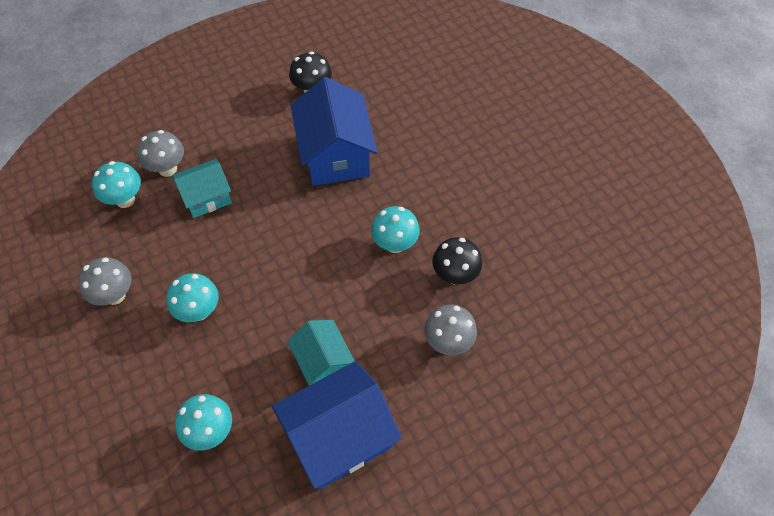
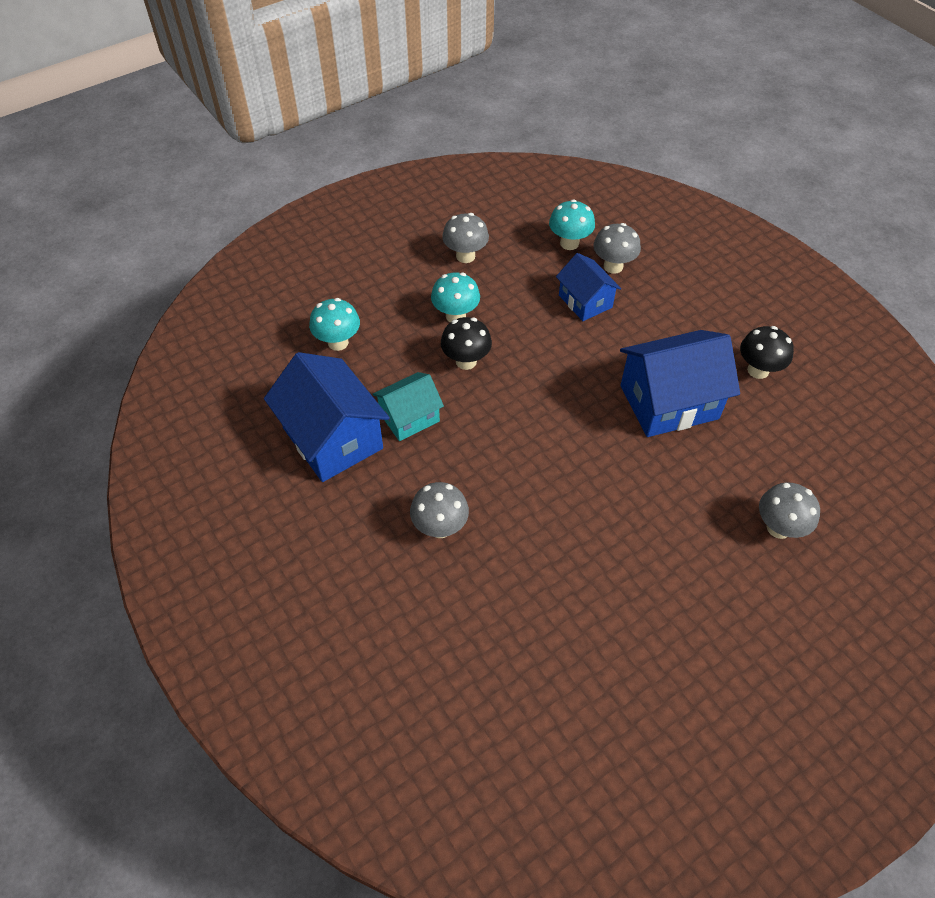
camera: 85 degrees right, 5 degrees down
turquoise house [172,159,232,218] -> blue house [556,253,621,321]
turquoise mushroom [371,206,420,253] -> none
black mushroom [432,237,482,285] -> black mushroom moved to [441,317,492,370]
none -> grey mushroom [759,482,820,539]

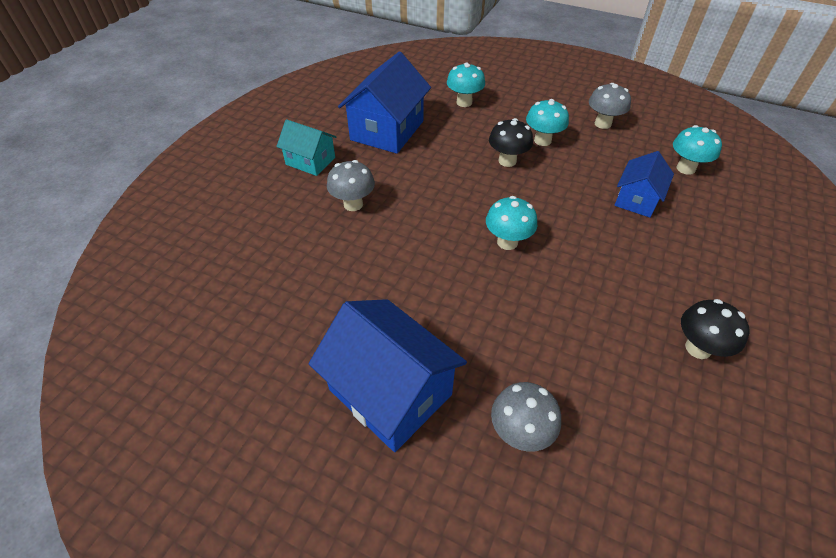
camera: 60 degrees right, 5 degrees down
turquoise house [373,372,444,441] -> turquoise house moved to [276,119,336,176]
grey mushroom [593,223,641,274] -> none
blue house [620,330,740,437] -> blue house moved to [309,299,467,452]
none -> turquoise mushroom [486,196,537,250]

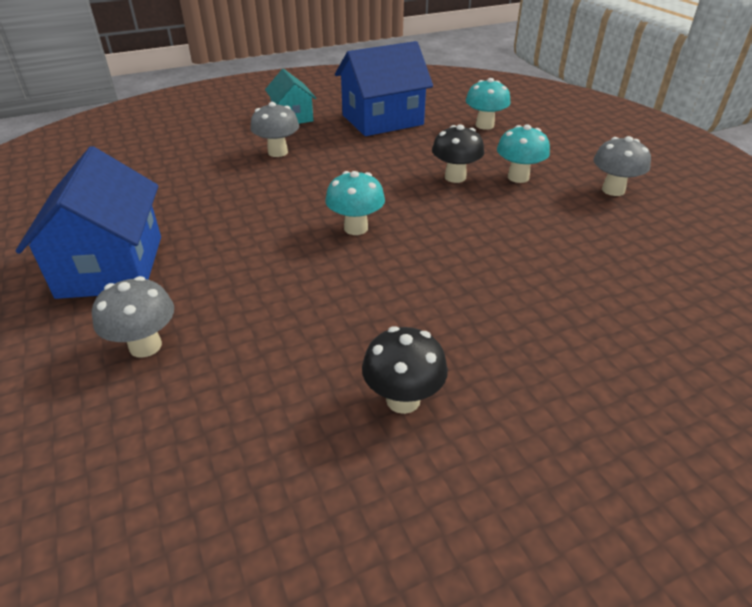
camera: 40 degrees right, 10 degrees down
blue house [614,151,674,218] -> none
turquoise mushroom [673,125,722,175] -> none

